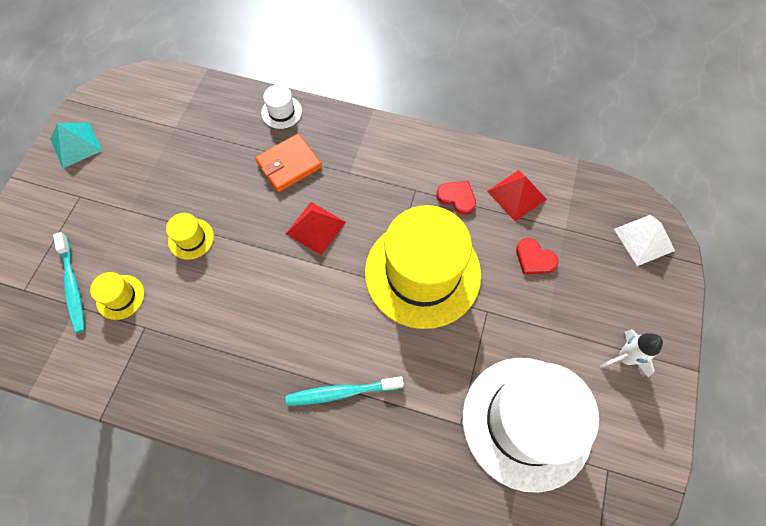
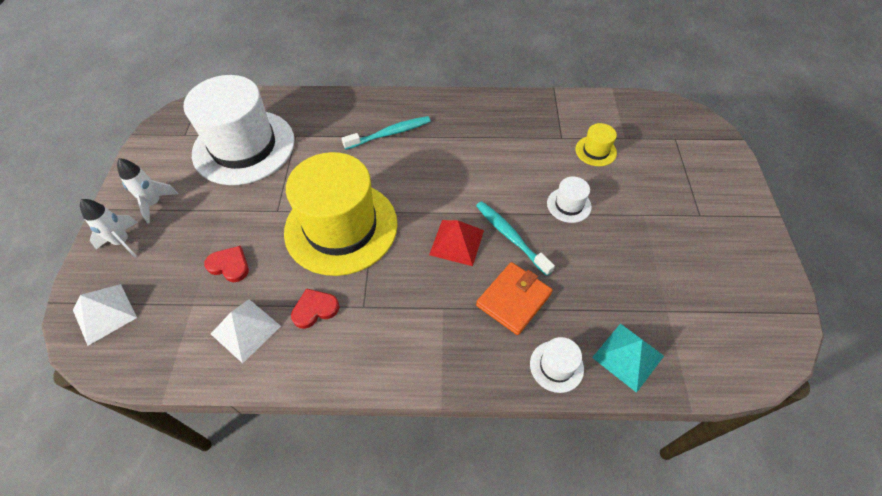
camera: 165 degrees right, 10 degrees down
turquoise pyramid [50,122,102,168] -> turquoise pyramid moved to [592,323,664,393]
turquoise toothbrush [53,232,85,333] -> turquoise toothbrush moved to [476,201,555,276]
yellow hat [166,213,214,260] -> white hat [547,177,592,223]
red heart [437,181,476,215] -> red heart turned 135 degrees clockwise [291,288,339,329]
red pyramid [487,170,547,221] -> white pyramid [211,299,281,363]
none -> white rocket [80,199,138,257]

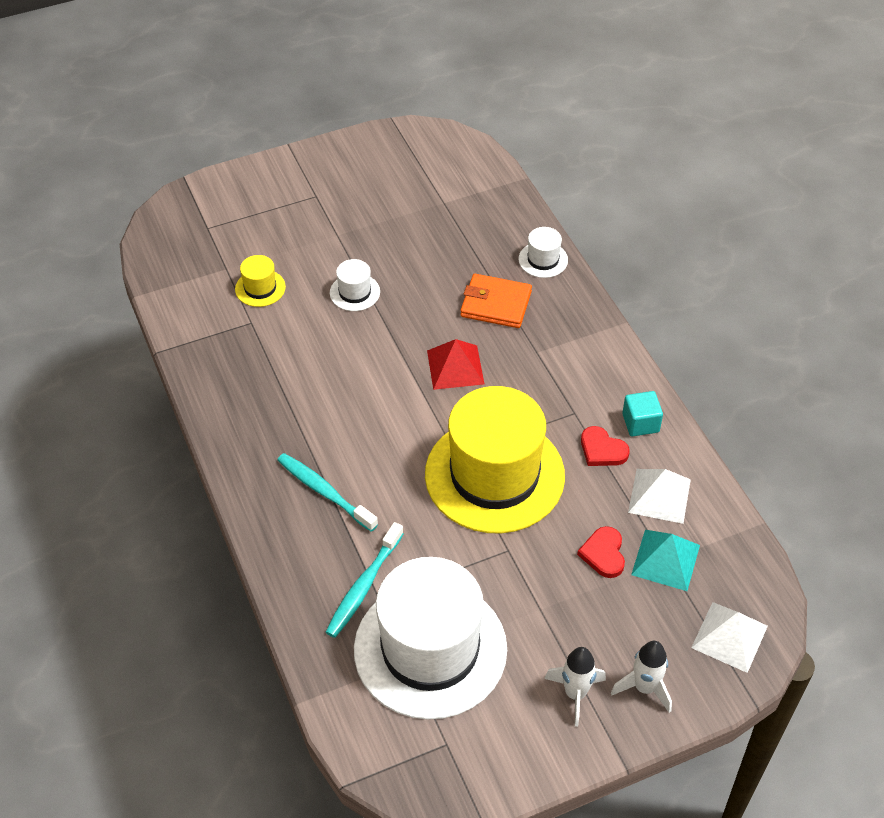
camera: 115 degrees left, 5 degrees down
turquoise toothbrush [476,201,555,276] -> turquoise toothbrush moved to [326,522,404,638]
turquoise pyramid [592,323,664,393] -> turquoise pyramid moved to [631,530,700,591]
none -> turquoise cube [622,391,663,437]

